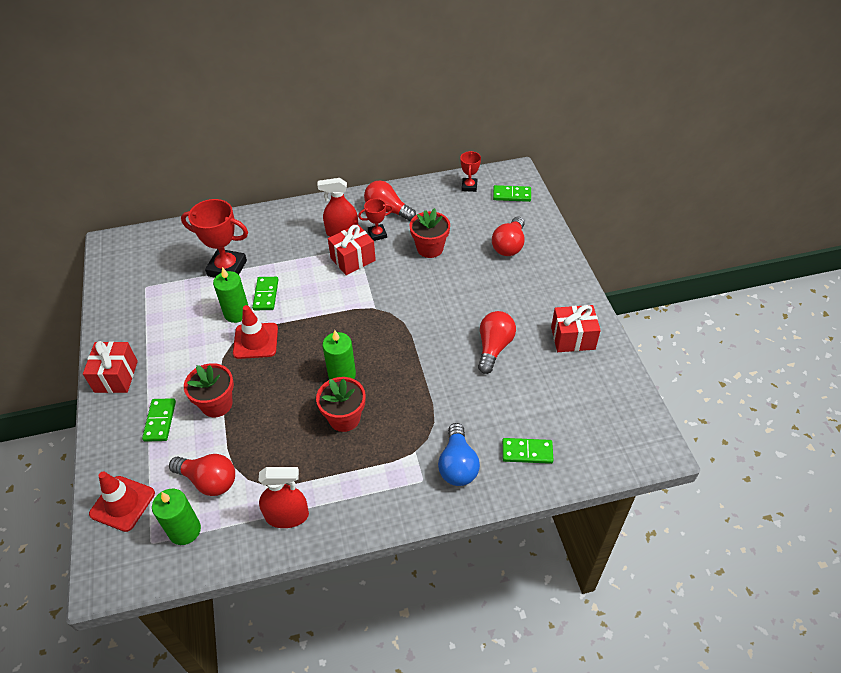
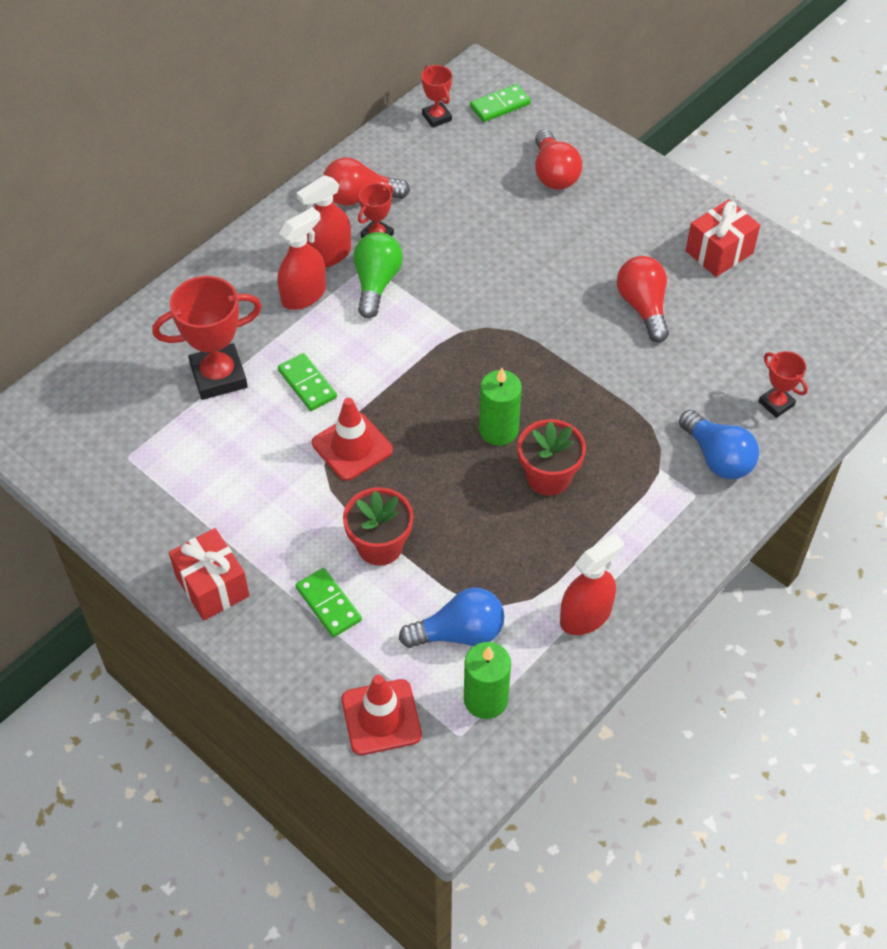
camera: 35 degrees left, 5 degrees up
red light bulb [169,454,235,496] -> blue light bulb [399,588,504,648]
green candle [213,267,248,323] -> none
red gift [328,224,376,275] -> green light bulb [353,232,403,318]
red flower pot [409,208,450,258] -> none
green domino [502,438,553,464] -> red trophy [758,351,808,418]
none -> red spray bottle [278,207,326,310]

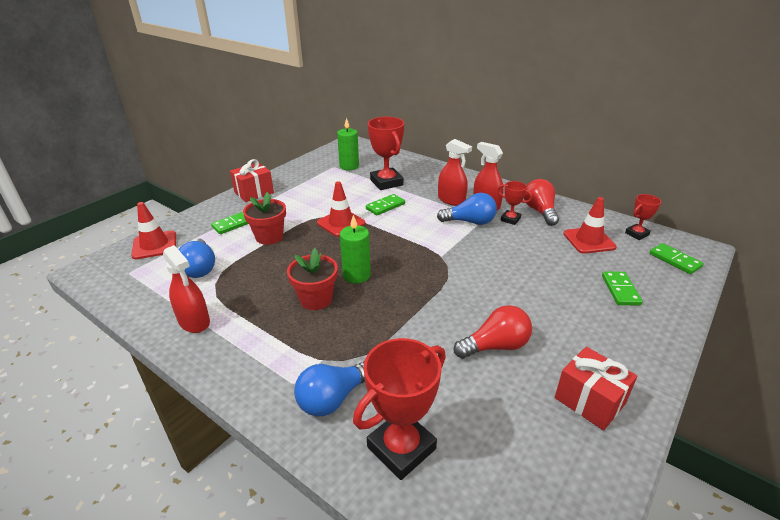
camera: 85 degrees right, 20 degrees down
green light bulb [353,232,403,318] -> blue light bulb [437,193,497,225]
green candle [464,642,511,719] -> green candle moved to [337,118,359,170]
red light bulb [535,129,582,190] -> green domino [602,271,643,305]
red trophy [758,351,808,418] -> red trophy [353,338,446,480], size x1.86
none -> red traffic cone [563,197,617,254]

